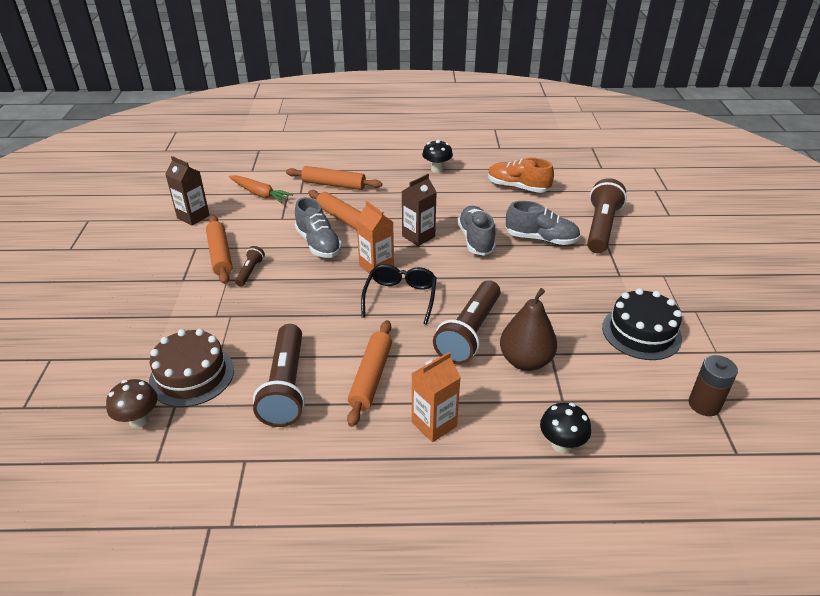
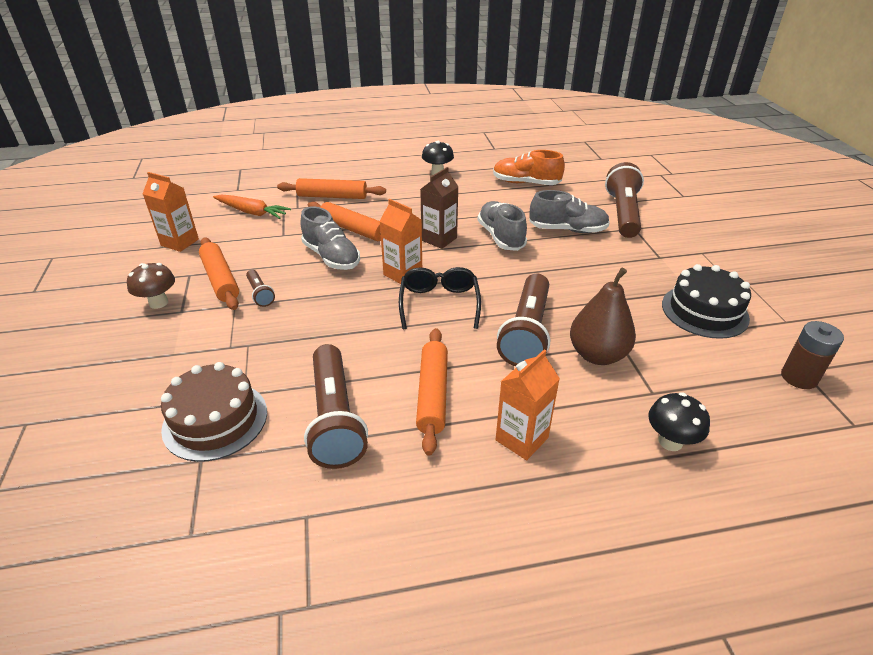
camera: 10 degrees left, 0 degrees up
brown mushroom [106,379,158,428] -> brown mushroom moved to [127,263,175,309]
brown carton [165,156,210,226] -> orange carton [143,172,199,252]
brown flashlight [235,246,265,287] -> brown flashlight turned 150 degrees clockwise [246,270,275,307]

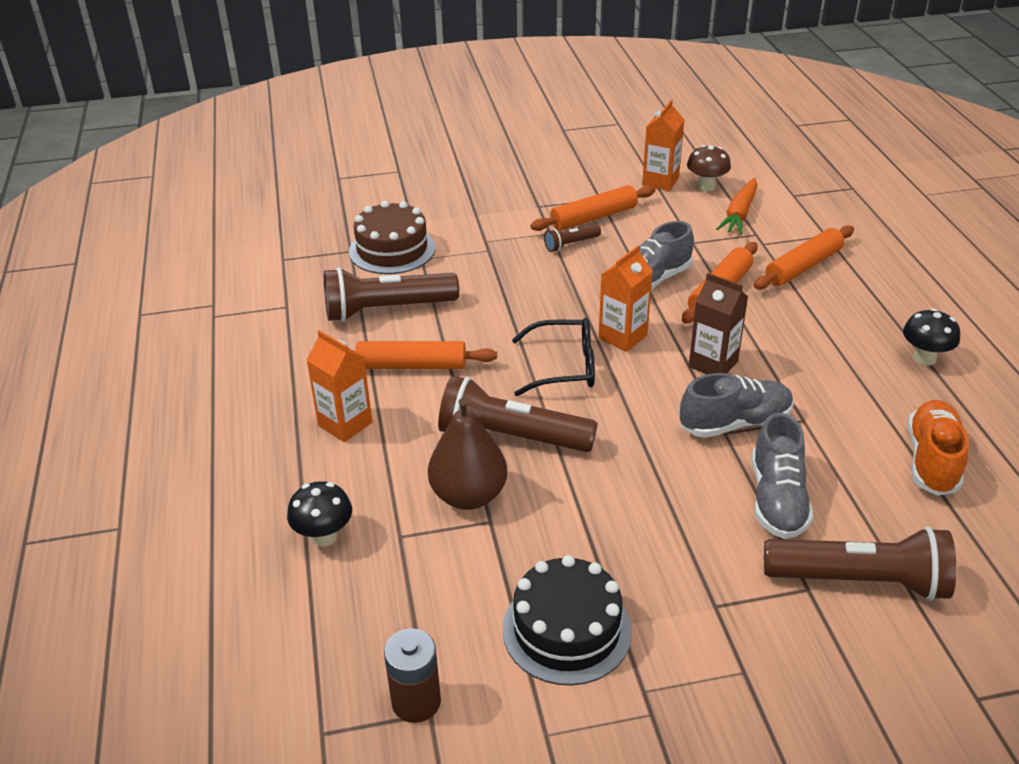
camera: 90 degrees right, 0 degrees up
brown mushroom [127,263,175,309] -> brown mushroom moved to [687,145,731,191]
orange rolling pin [277,178,386,199] -> orange rolling pin turned 45 degrees clockwise [754,225,854,290]

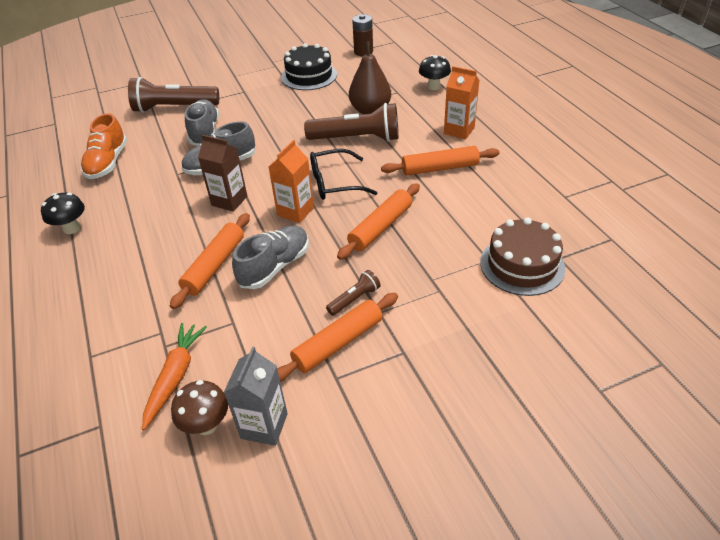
camera: 170 degrees right, 5 degrees up
brown flashlight [324,267,459,322] -> none
orange carton [642,100,684,191] -> grey carton [224,347,288,446]
orange rolling pin [754,225,854,290] -> orange rolling pin moved to [337,183,420,260]

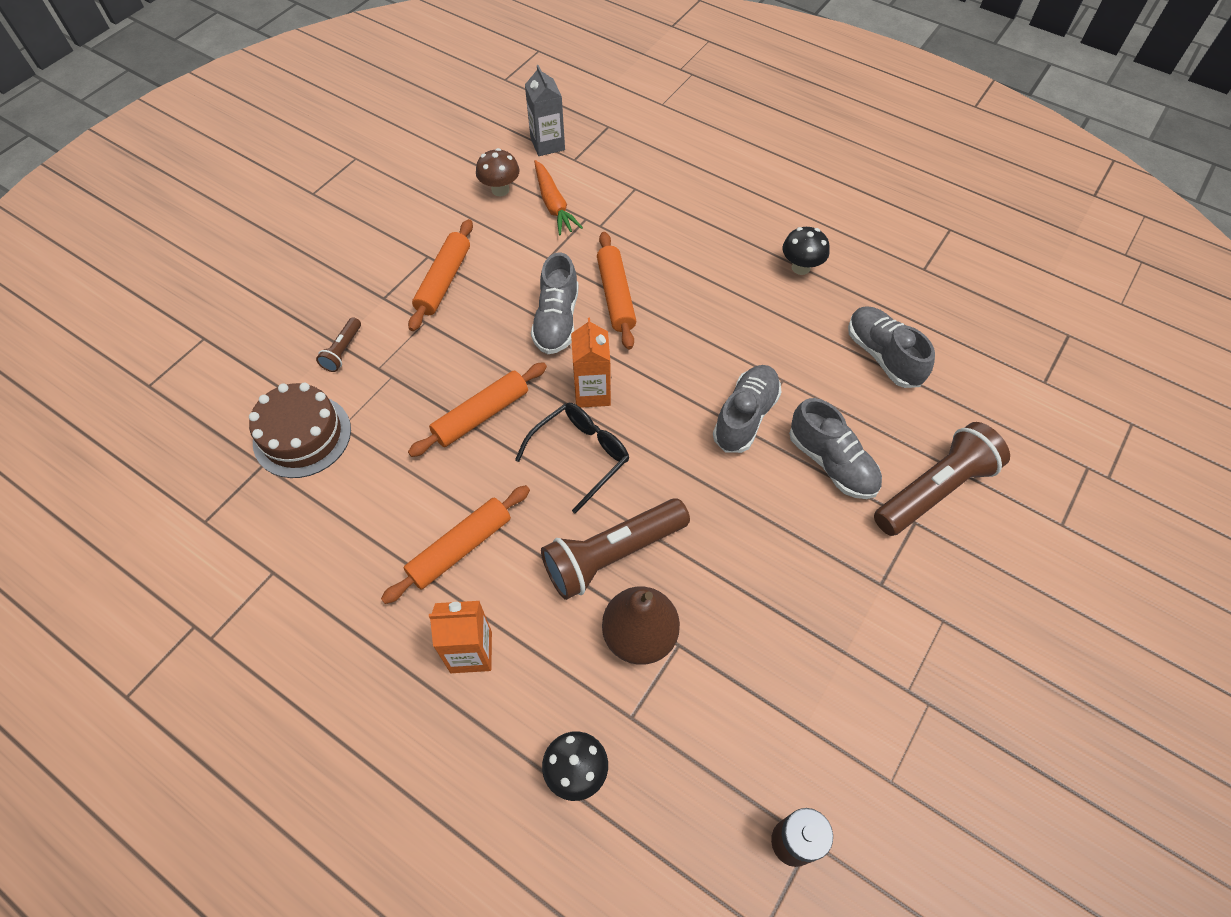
camera: 145 degrees right, 15 degrees up
orange shoe [80,113,127,179] -> grey shoe [848,307,935,388]
brown carton [198,135,247,212] -> none
grey carton [224,347,288,446] -> grey carton moved to [525,65,565,156]
black cake [281,43,337,90] -> none
brown flashlight [326,270,380,316] -> brown flashlight moved to [316,317,361,372]
orange rolling pin [337,183,420,260] -> orange rolling pin turned 45 degrees clockwise [408,362,547,457]

